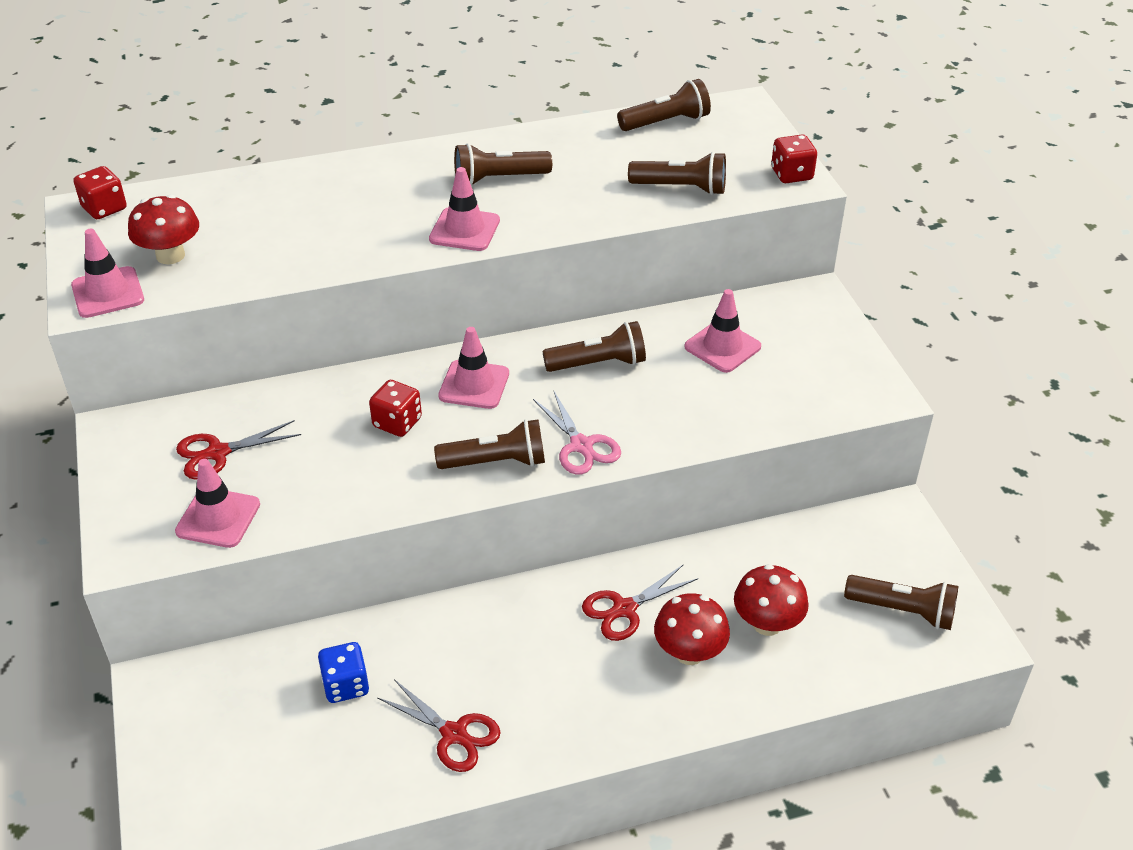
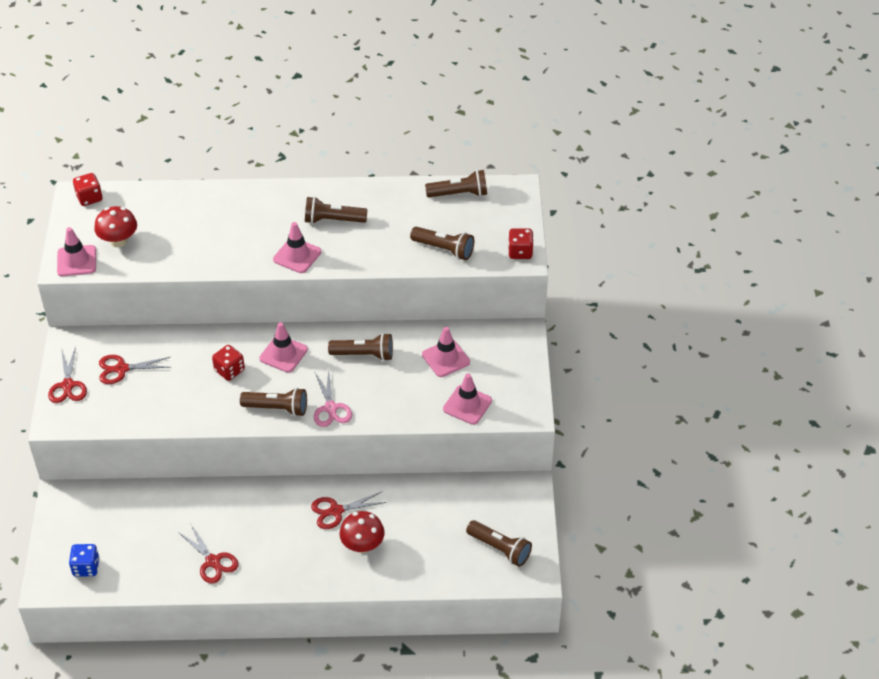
camera: 15 degrees right, 5 degrees up
pink traffic cone [175,459,260,548] -> pink traffic cone moved to [443,373,492,425]
blue dice [318,642,369,703] -> blue dice moved to [69,544,99,577]
red mushroom [734,564,809,636] -> none
none -> red scissors [48,346,87,403]

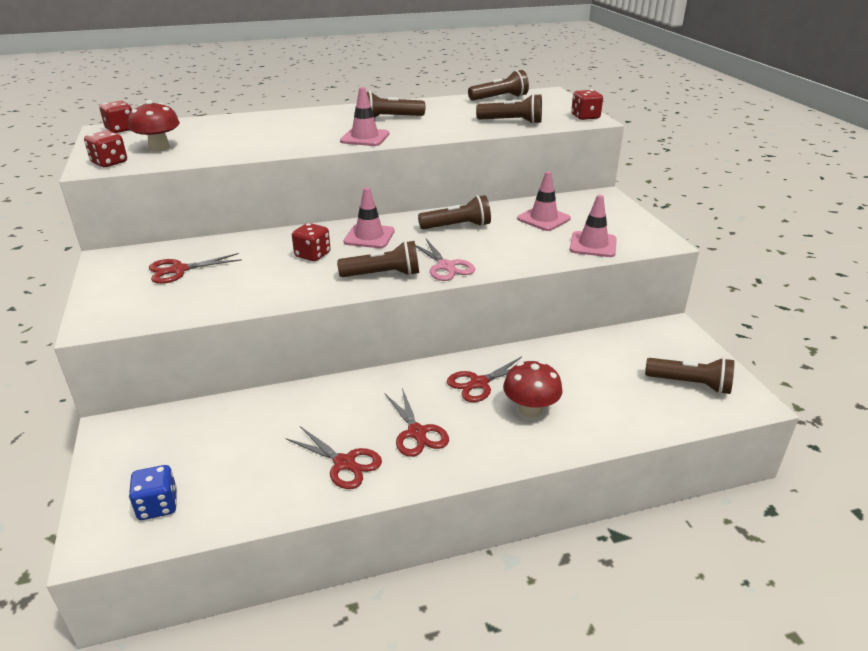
camera: 15 degrees left, 15 degrees down
red scissors [48,346,87,403] -> red scissors moved to [385,388,449,457]
pink traffic cone [57,227,96,276] -> red dice [84,130,127,167]

